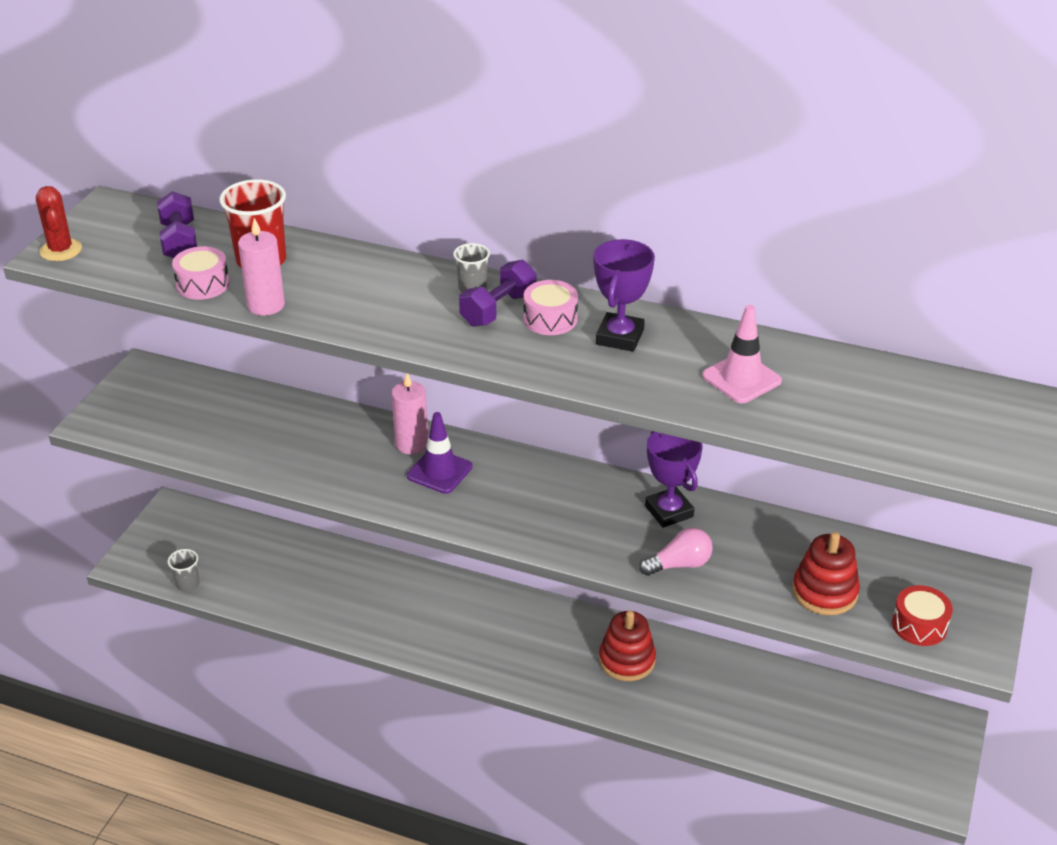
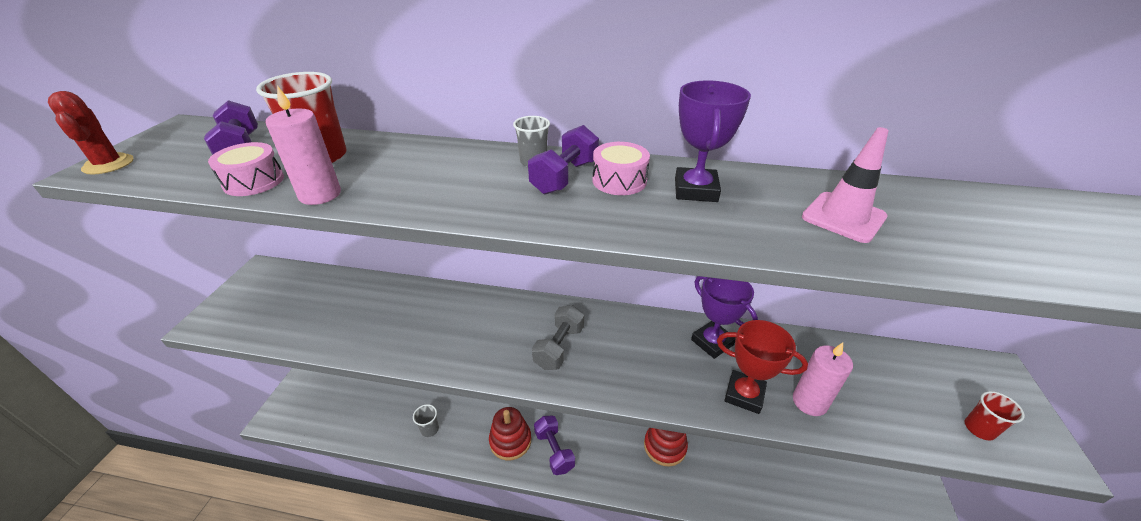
camera: 10 degrees left, 0 degrees up
grey cup [168,549,200,592] -> grey cup moved to [413,404,439,437]
pink candle [391,373,428,454] -> pink candle moved to [793,343,853,416]
purple traffic cone [407,412,473,494] -> none
pink light bulb [639,528,713,576] -> red trophy [717,320,808,414]
red stacking toy [792,532,860,615] -> red stacking toy moved to [489,407,531,460]
red drum [892,585,953,646] -> red cup [965,391,1025,440]
none -> grey dumbbell [532,305,584,370]
none -> purple dumbbell [534,416,575,475]

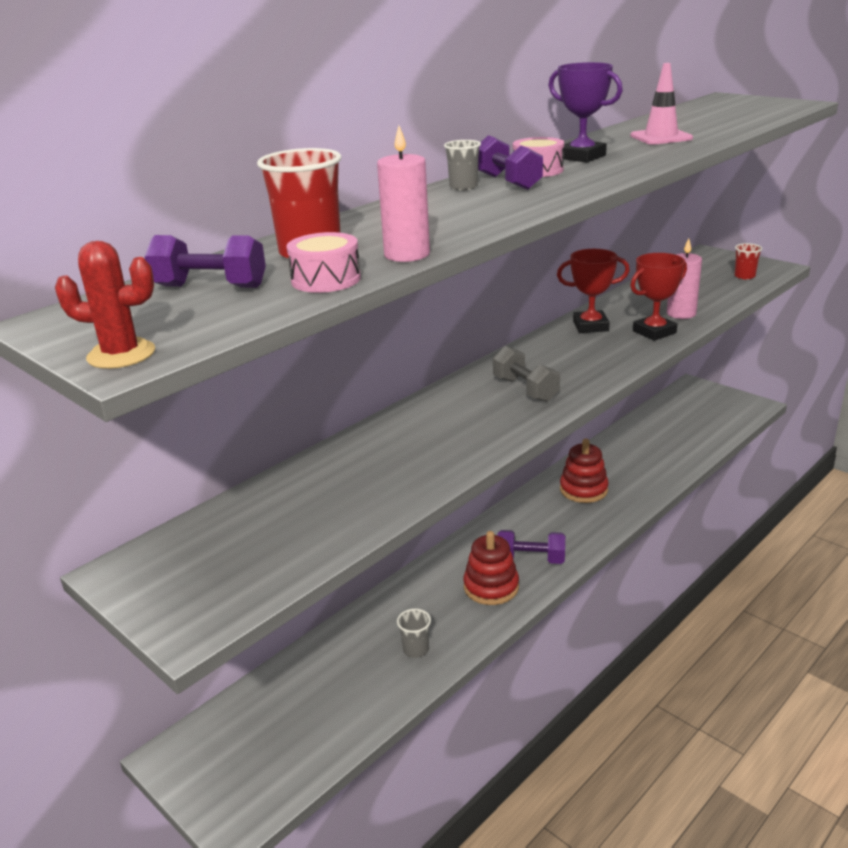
camera: 55 degrees left, 10 degrees down
purple trophy [691,276,758,359] -> red trophy [557,249,630,333]

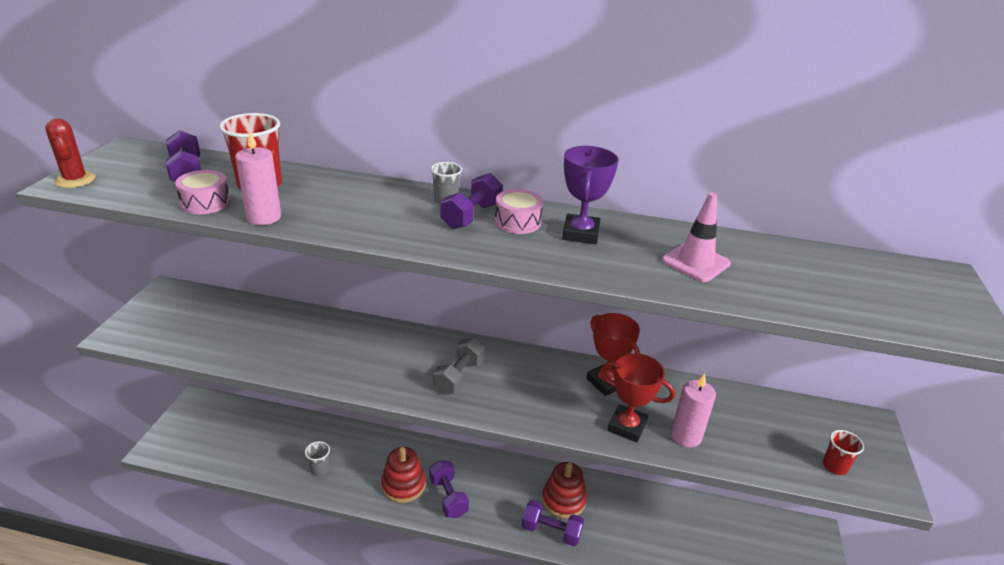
camera: 55 degrees right, 5 degrees up
none -> purple dumbbell [521,500,584,546]

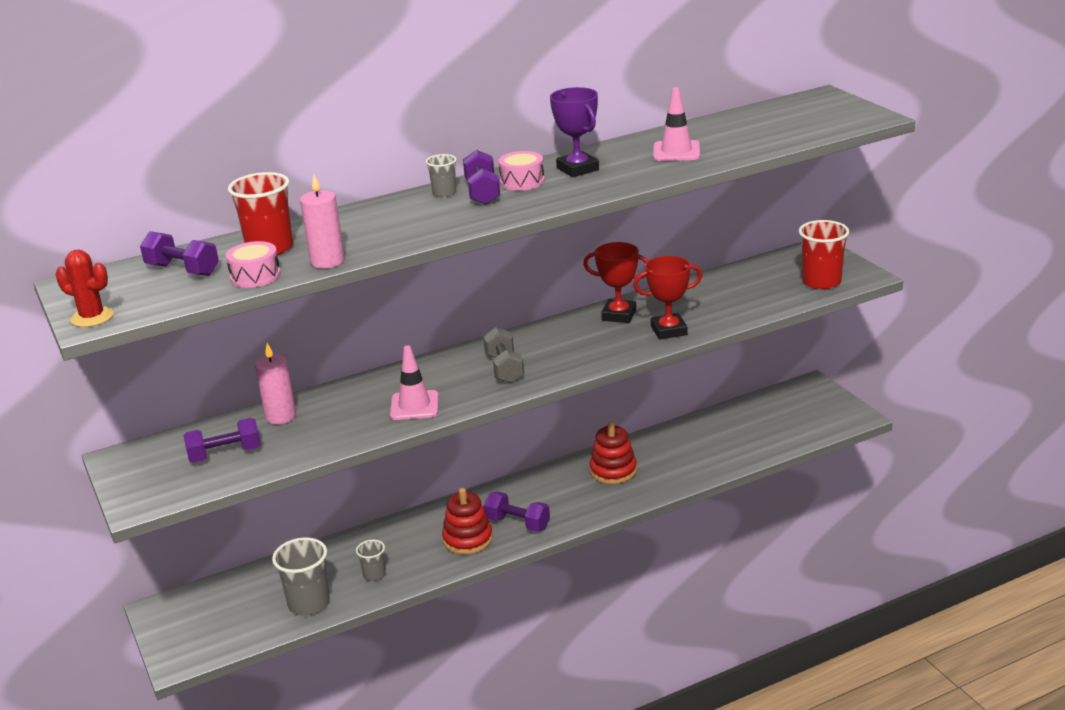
camera: 35 degrees left, 5 degrees down
purple dumbbell [521,500,584,546] -> purple dumbbell moved to [183,418,261,463]
pink candle [671,374,716,447] -> pink candle moved to [255,343,296,424]
red cup [823,430,864,475] -> red cup [798,220,849,290], size x1.82
none -> grey cup [272,537,330,616]
none -> pink traffic cone [390,346,439,420]

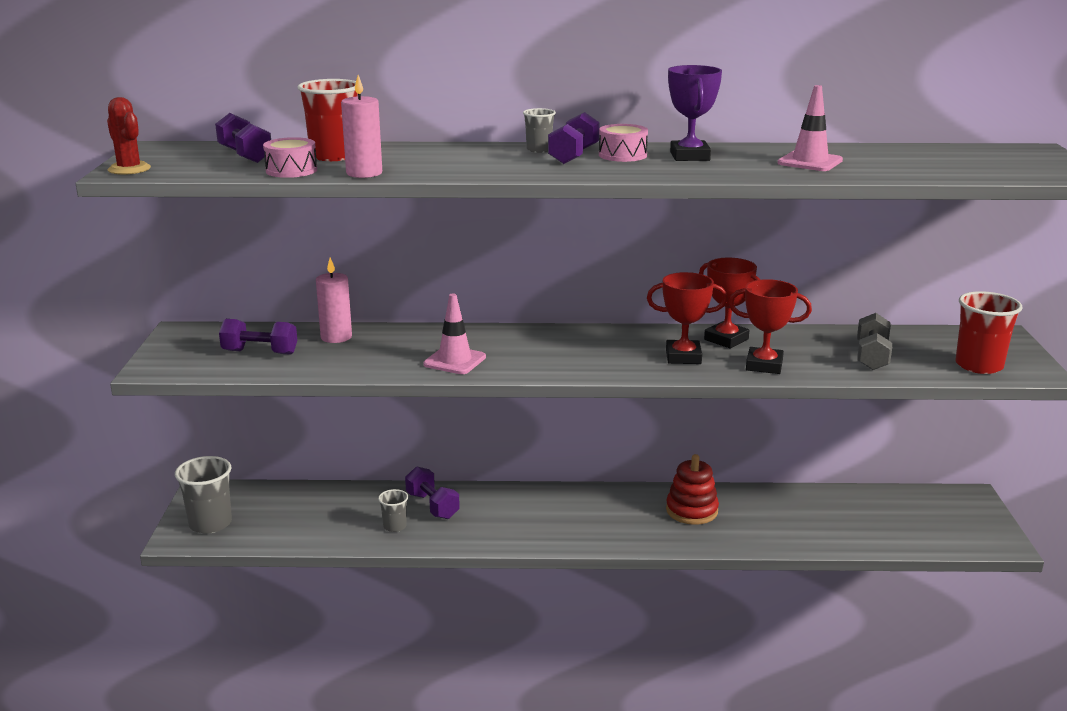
camera: 25 degrees right, 5 degrees down
grey cup [272,537,330,616] -> grey cup moved to [175,456,232,534]
red stacking toy [442,488,493,555] -> none
grey dumbbell [483,327,524,383] -> grey dumbbell moved to [857,313,892,370]
purple dumbbell [484,492,550,532] -> purple dumbbell moved to [405,467,460,519]
none -> red trophy [647,272,728,364]

